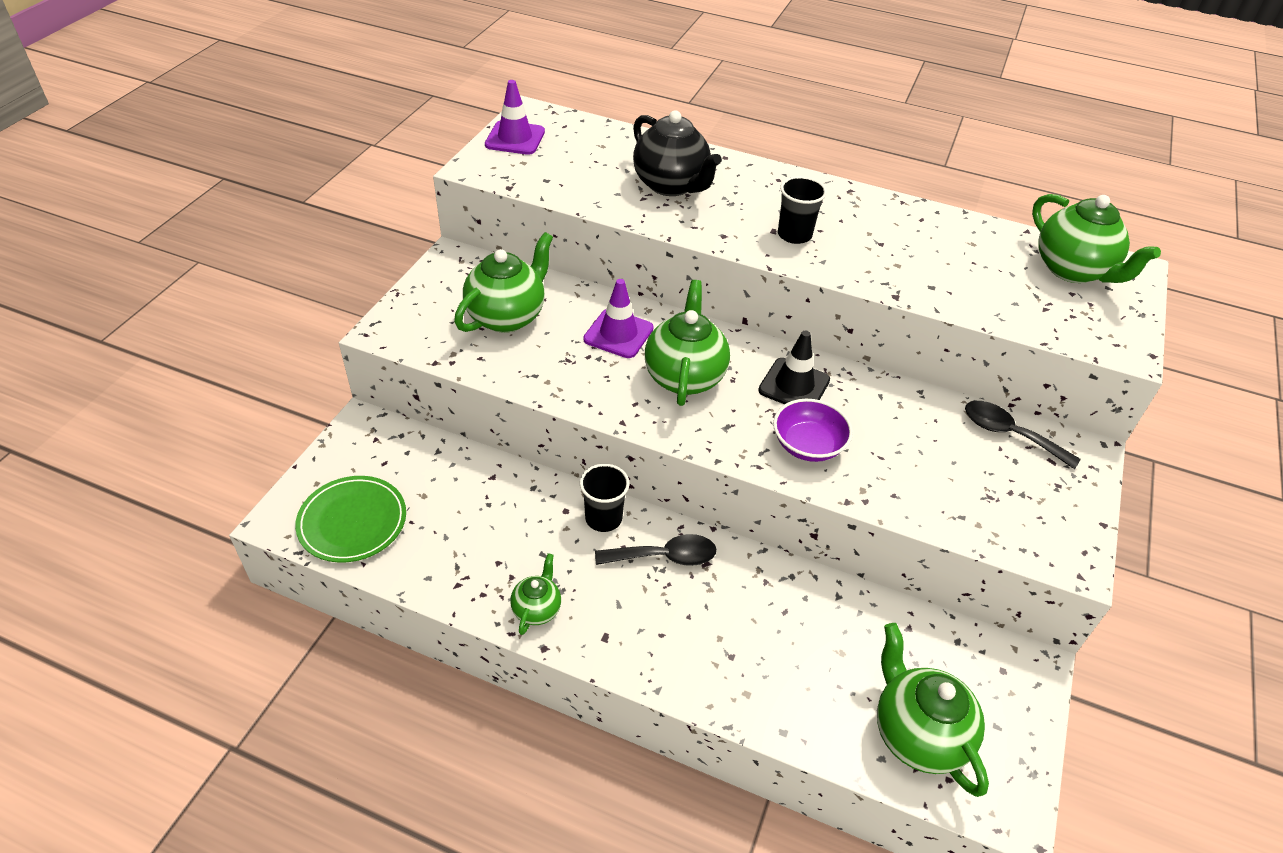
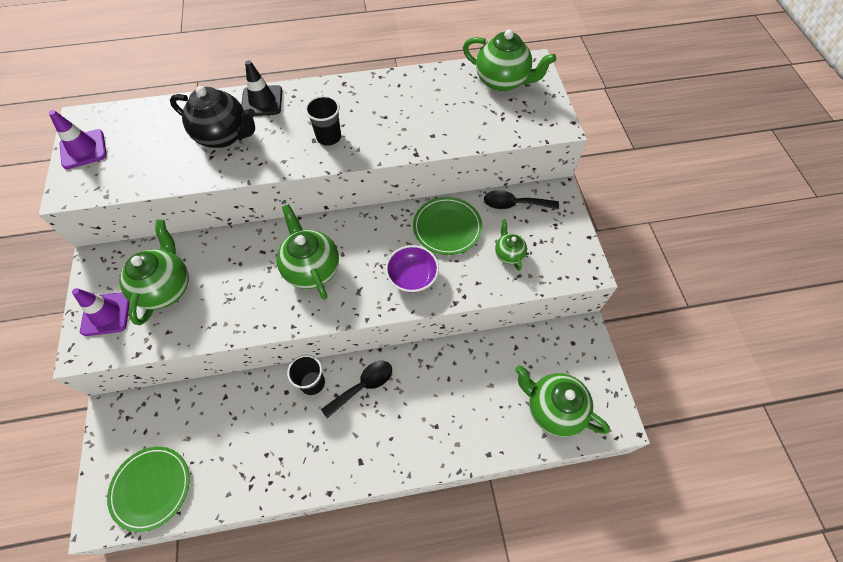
camera: 30 degrees left, 15 degrees up
green teapot [510,553,561,635] -> green teapot moved to [495,219,527,271]
purple traffic cone [583,279,654,358] -> purple traffic cone moved to [72,288,130,336]
black traffic cone [758,330,830,404] -> black traffic cone moved to [241,60,282,116]
none -> green plate [413,197,482,255]

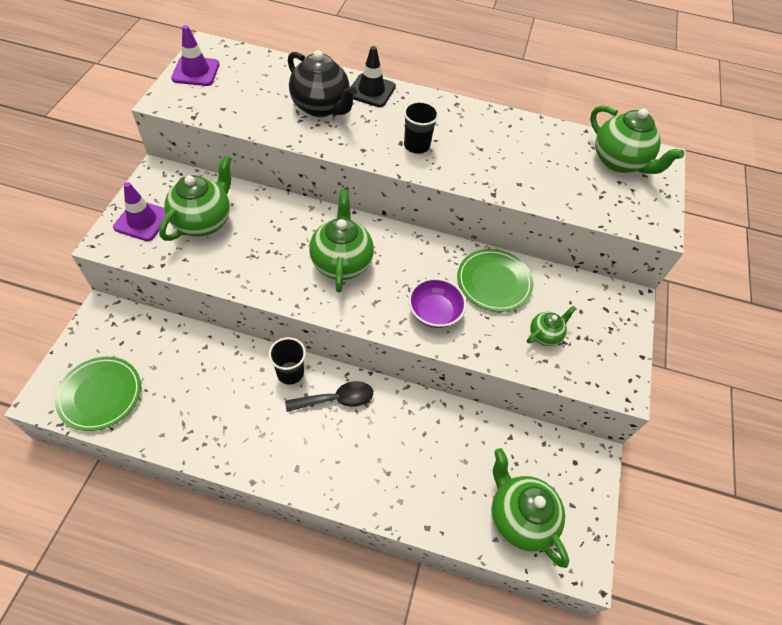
camera: 20 degrees right, 5 degrees down
black spoon [484,190,559,210] -> none
green teapot [495,219,527,271] -> green teapot turned 45 degrees clockwise [527,306,577,346]

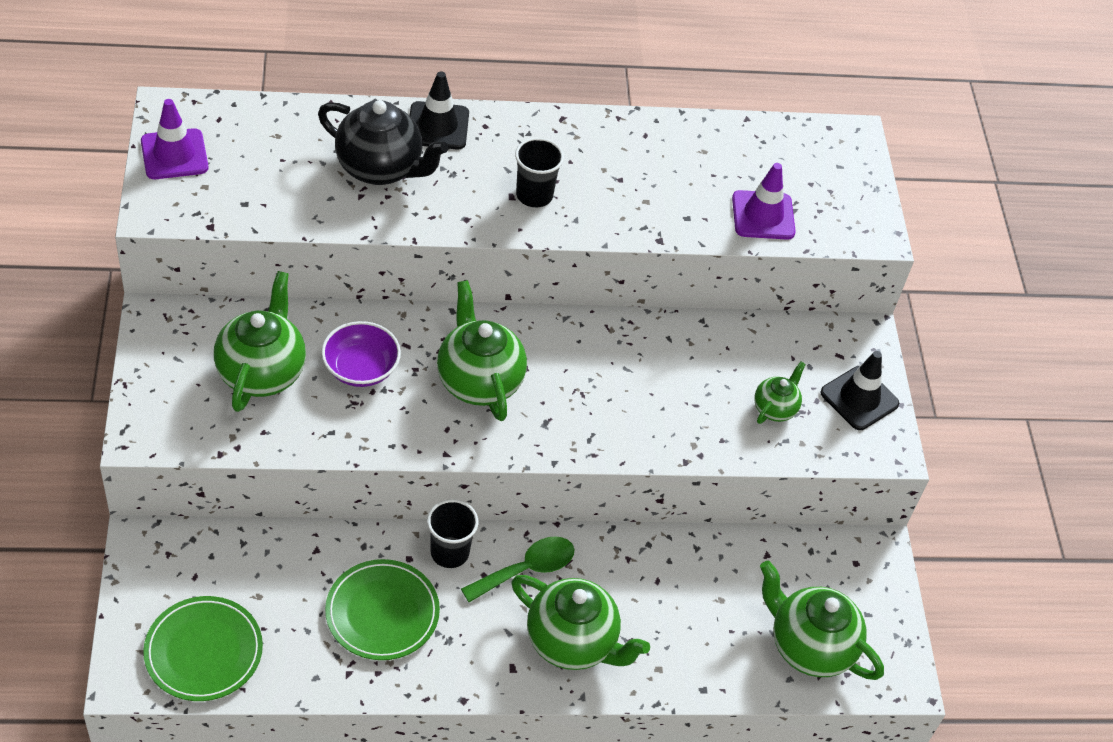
camera: 20 degrees left, 5 degrees down
purple traffic cone [113,182,166,241] -> purple traffic cone moved to [732,163,796,240]
black spoon [285,381,373,412] -> green spoon [461,536,575,602]
purple bowl [408,278,466,328] -> purple bowl moved to [321,321,401,387]
green plate [457,249,534,312] -> green plate moved to [325,559,440,660]
green teapot [590,105,684,174] -> green teapot moved to [511,575,650,670]
none -> black traffic cone [820,351,899,430]

